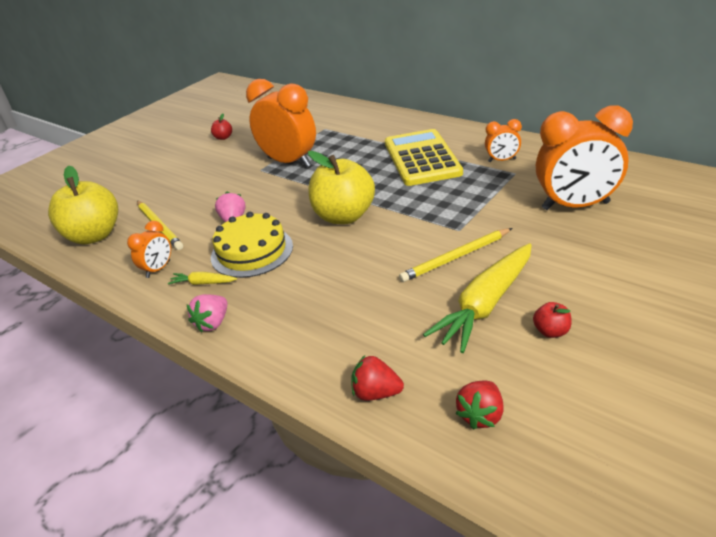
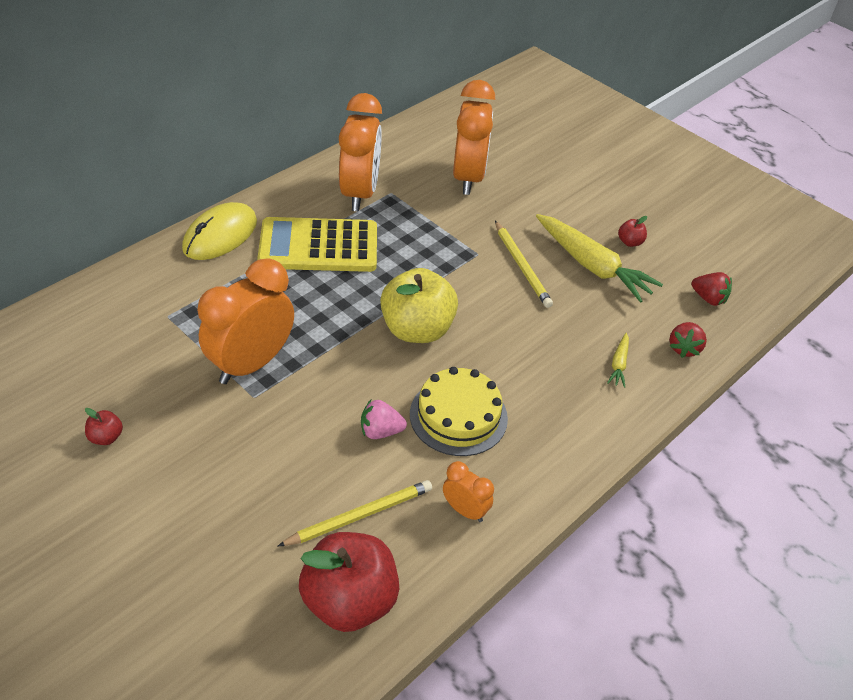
camera: 90 degrees left, 10 degrees up
yellow apple [48,166,118,244] -> red apple [299,532,399,632]
yellow carrot [168,272,237,285] -> yellow carrot moved to [607,333,629,388]
pink strawberry [187,294,227,332] -> none
orange clock [485,119,522,162] -> orange clock [339,93,382,211], size x2.09
none -> yellow mouse [182,202,257,260]

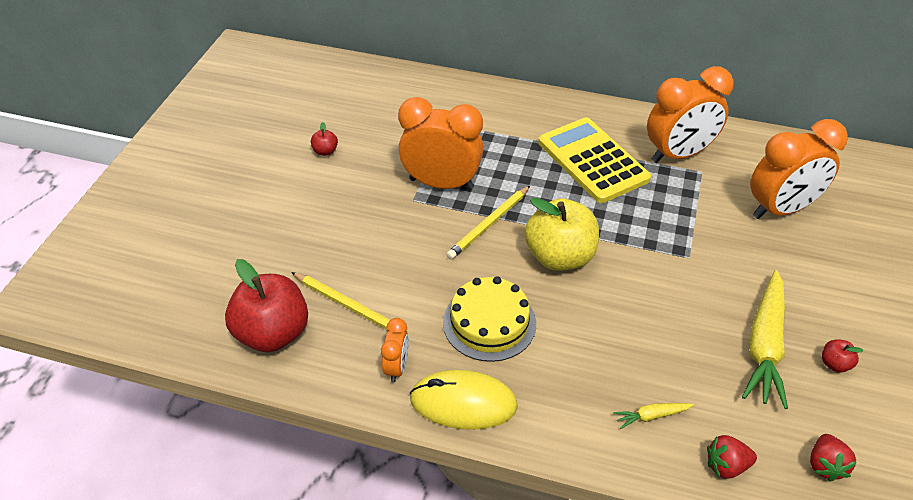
camera: 65 degrees right, 0 degrees up
yellow mouse [182,202,257,260] -> yellow mouse moved to [410,370,518,430]
pink strawberry [361,400,407,439] -> none
yellow pencil [495,221,553,308] -> yellow pencil moved to [446,186,530,259]

